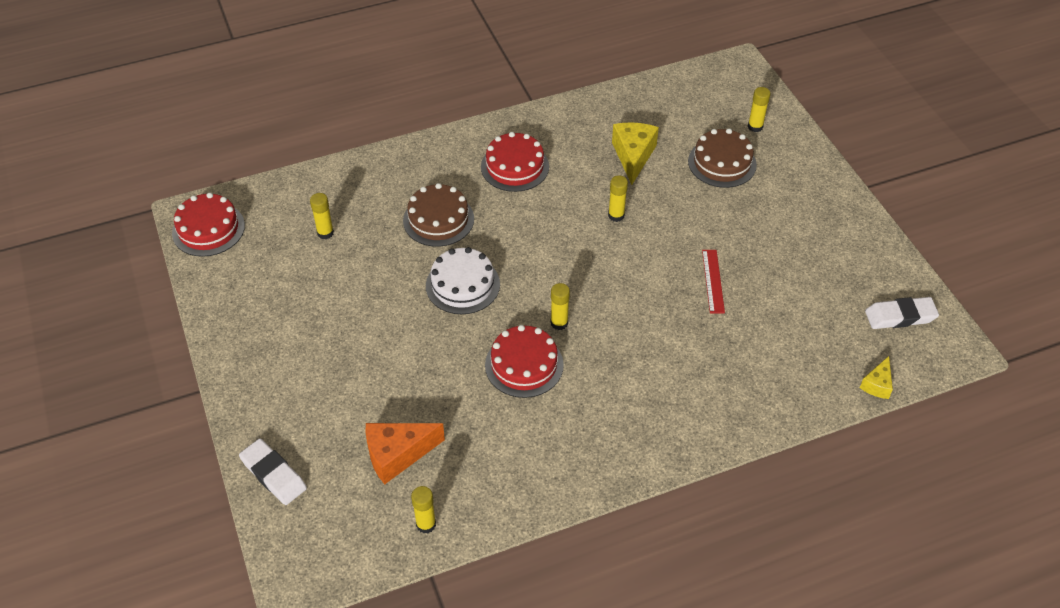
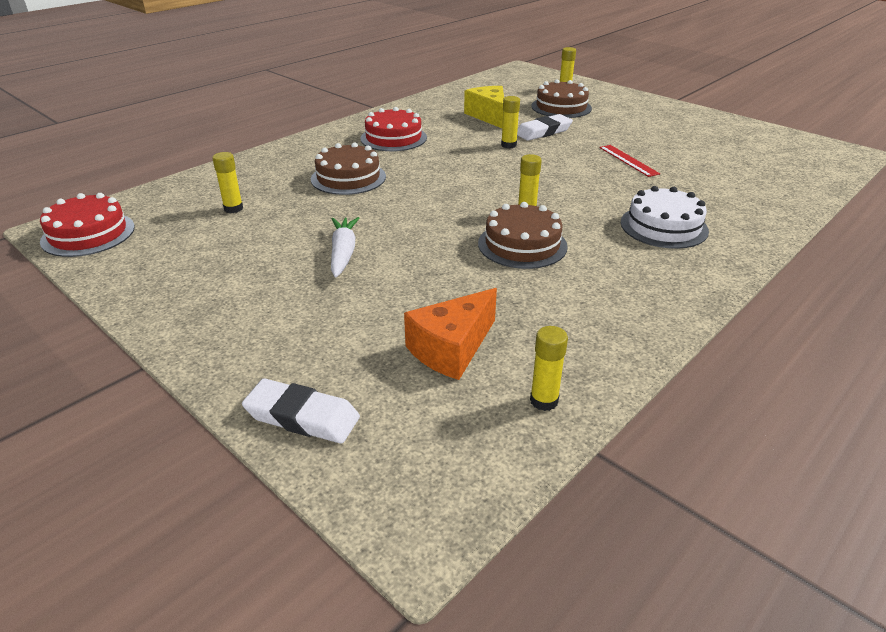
camera: 25 degrees left, 15 degrees down
white cake [426,247,500,314] -> white cake moved to [621,186,709,249]
red cake [485,325,564,398] -> brown cake [478,202,568,269]
yellow cheese [860,356,893,399] -> none
white eraser [865,297,939,329] -> white eraser moved to [517,114,573,141]
none -> white carrot [331,217,359,278]

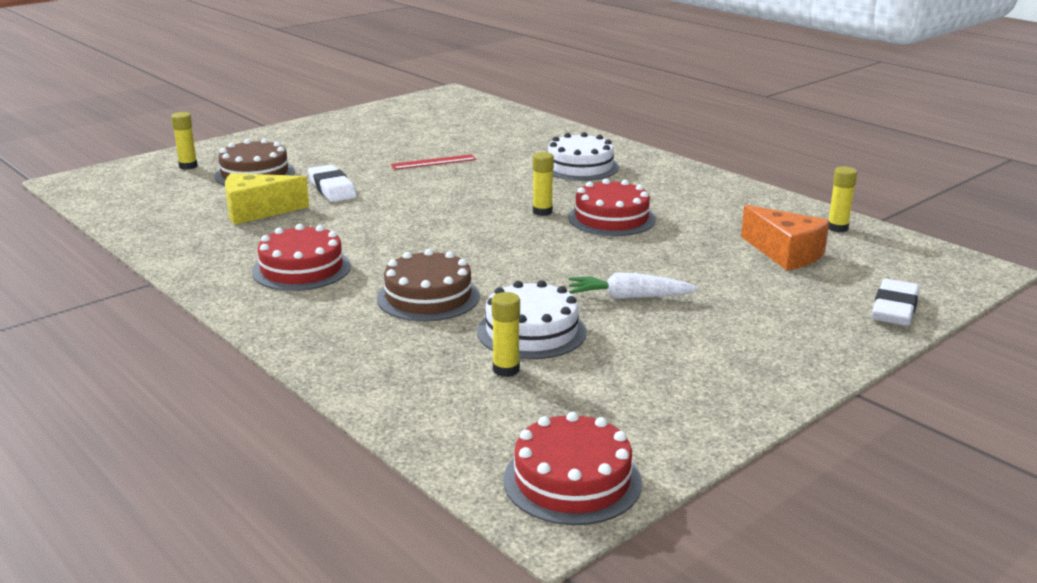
camera: 85 degrees left, 10 degrees down
brown cake [478,202,568,269] -> red cake [568,178,656,236]
yellow glue stick [501,96,520,148] -> none
none -> white cake [477,280,587,359]

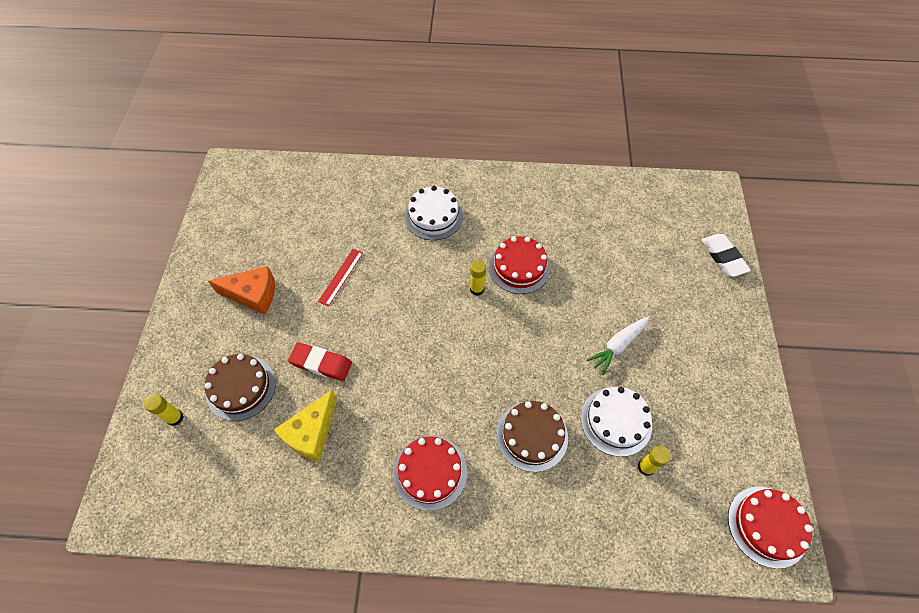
camera: 45 degrees left, 35 degrees up
white eraser [308,164,357,202] -> red eraser [288,342,352,381]
orange cheese [741,205,830,270] -> orange cheese moved to [208,266,275,315]
yellow glue stick [829,166,857,232] -> none

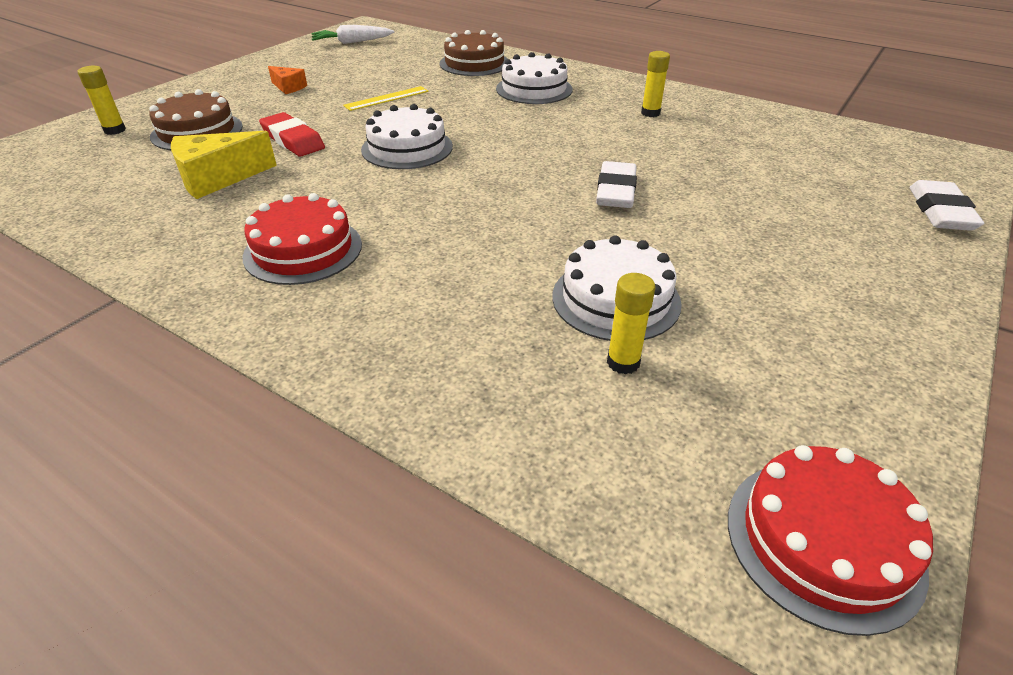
camera: 30 degrees right, 20 degrees down
orange cheese [208,266,275,315] -> orange cheese [268,66,307,94], size x0.56
red ruler [318,249,363,306] -> yellow ruler [343,86,429,111]
yellow glue stick [470,260,486,296] -> yellow glue stick moved to [641,51,670,117]
red cake [489,236,550,294] -> none
brown cake [496,401,568,472] -> brown cake moved to [439,30,508,76]
white carrot [587,317,649,375] -> white carrot moved to [312,25,394,44]
none -> white cake [361,104,453,169]
none -> white eraser [596,161,637,208]

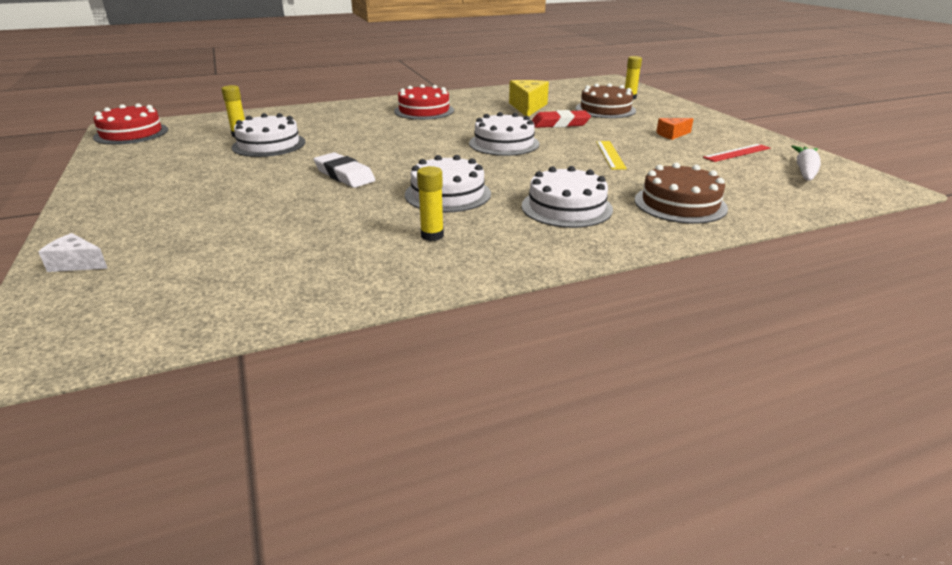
camera: 125 degrees right, 10 degrees down
white eraser [909,180,984,231] -> white cheese [38,233,108,272]
none -> white cake [405,155,491,213]
none -> red ruler [703,144,770,162]

